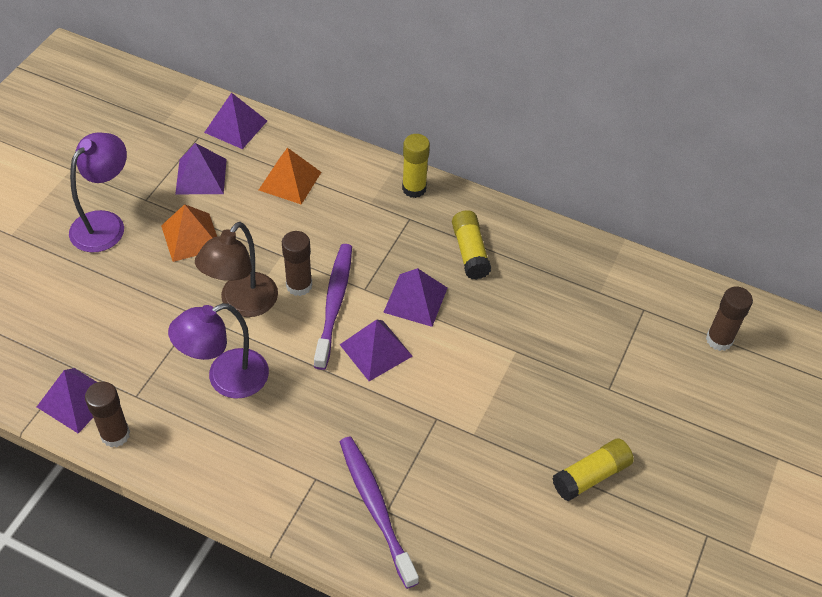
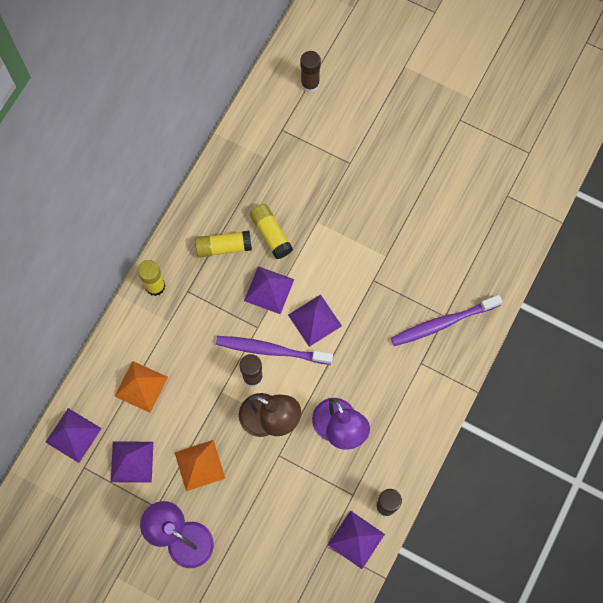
camera: 85 degrees left, 20 degrees up
yellow glue stick [552,438,634,501] -> yellow glue stick moved to [250,204,293,259]

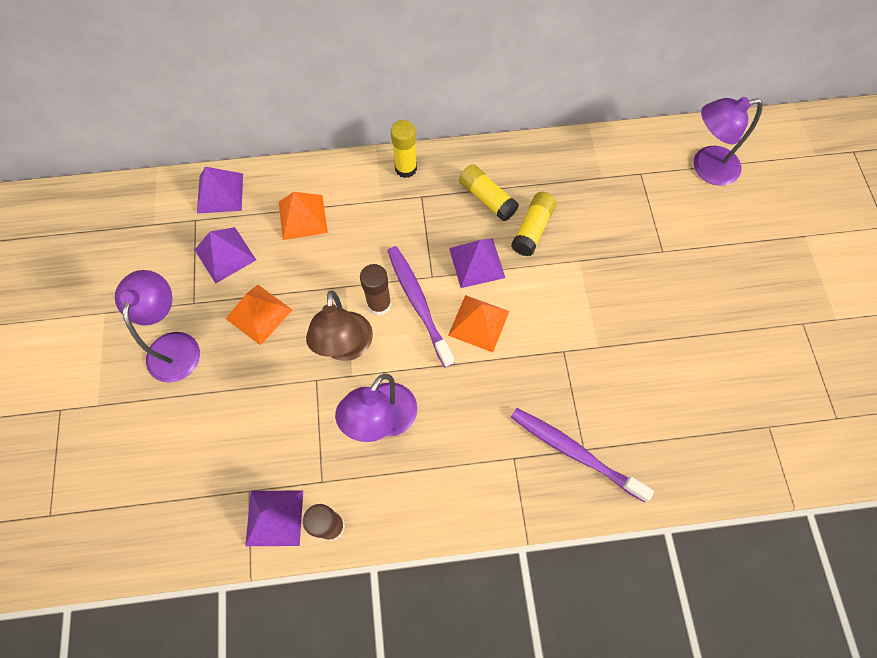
camera: 55 degrees right, 5 degrees down
purple pyramid [288,294,342,347] -> orange pyramid [448,295,509,352]
brown glue stick [300,51,321,93] -> purple lamp [694,97,763,186]

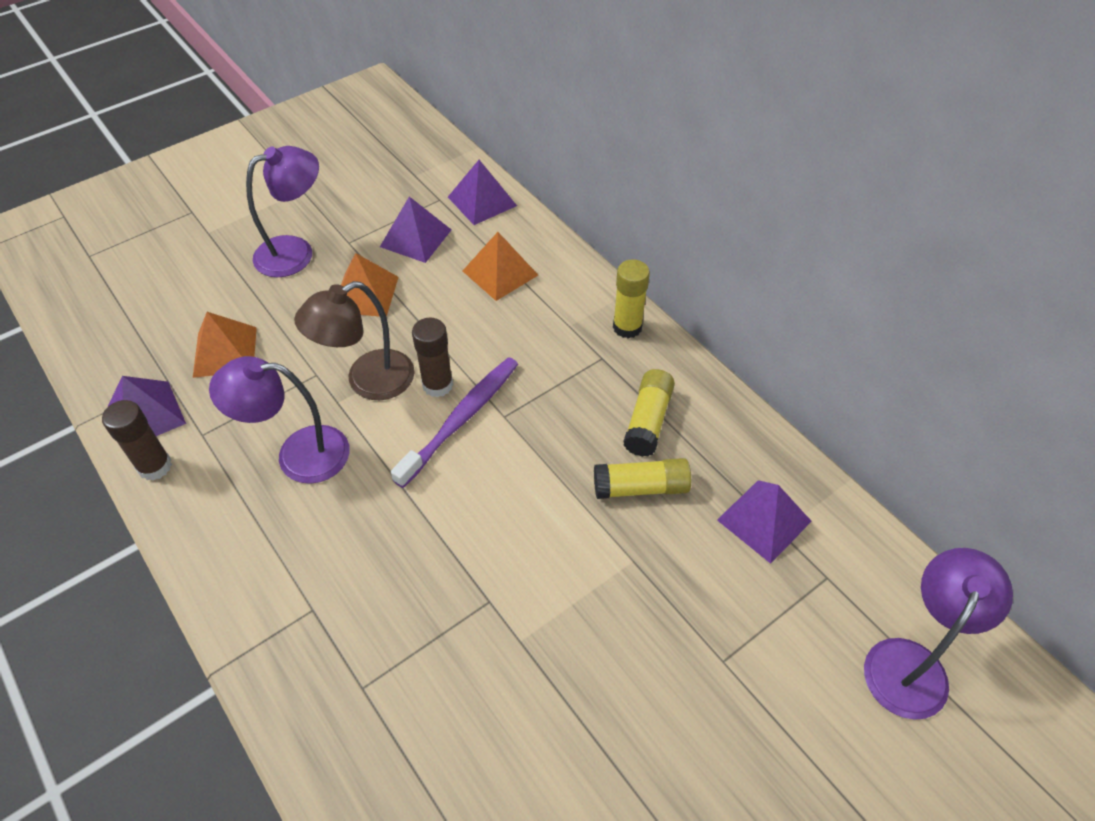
camera: 60 degrees right, 15 degrees down
orange pyramid [448,295,509,352] -> orange pyramid moved to [193,312,257,378]
purple pyramid [449,238,505,288] -> purple pyramid moved to [717,480,812,564]
purple toothbrush [511,408,654,502] -> none
purple lamp [694,97,763,186] -> purple lamp turned 75 degrees clockwise [864,548,1013,720]

